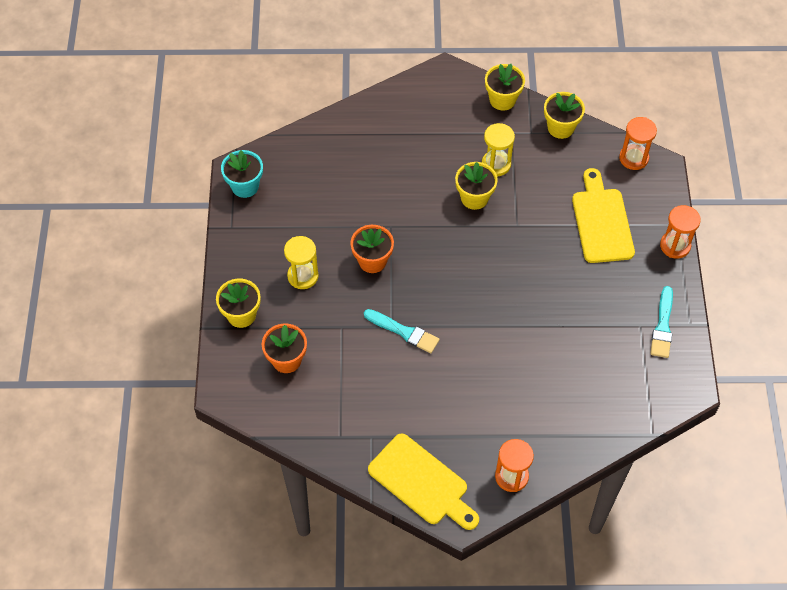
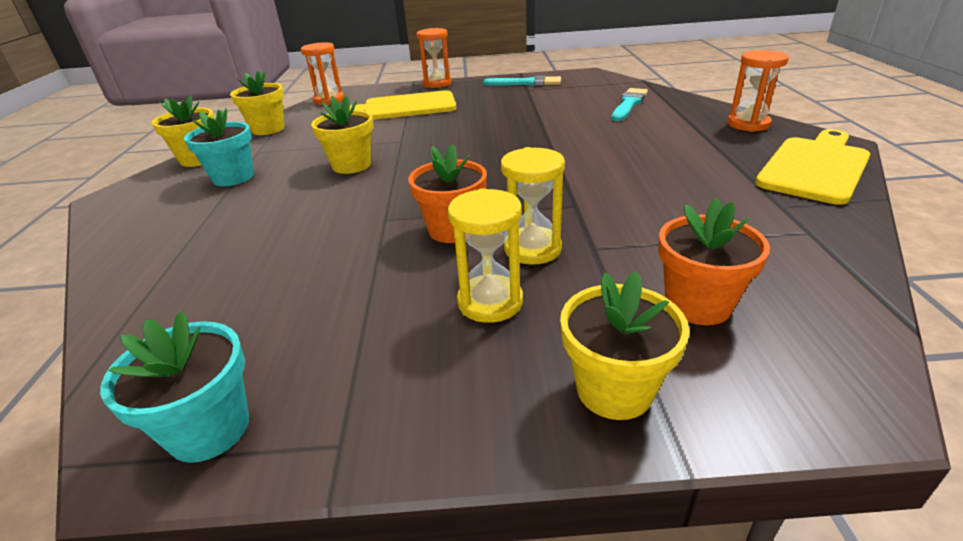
camera: 90 degrees left, 25 degrees down
turquoise brush [364,309,439,353] -> turquoise brush moved to [612,88,648,121]
yellow hourglass [482,123,515,176] -> yellow hourglass moved to [501,147,565,265]
none -> turquoise flower pot [184,108,254,186]

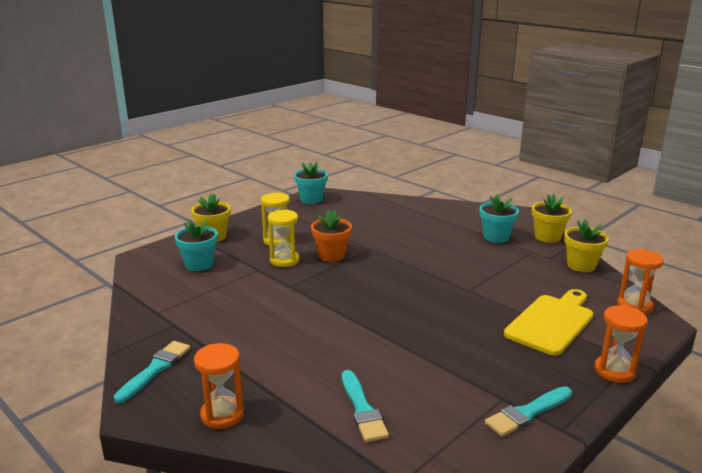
camera: 135 degrees right, 10 degrees down
yellow flower pot [311,96,373,174] -> none
orange flower pot [658,198,770,325] -> turquoise flower pot [175,219,218,271]
yellow cutting board [755,129,870,205] -> turquoise brush [114,341,190,403]

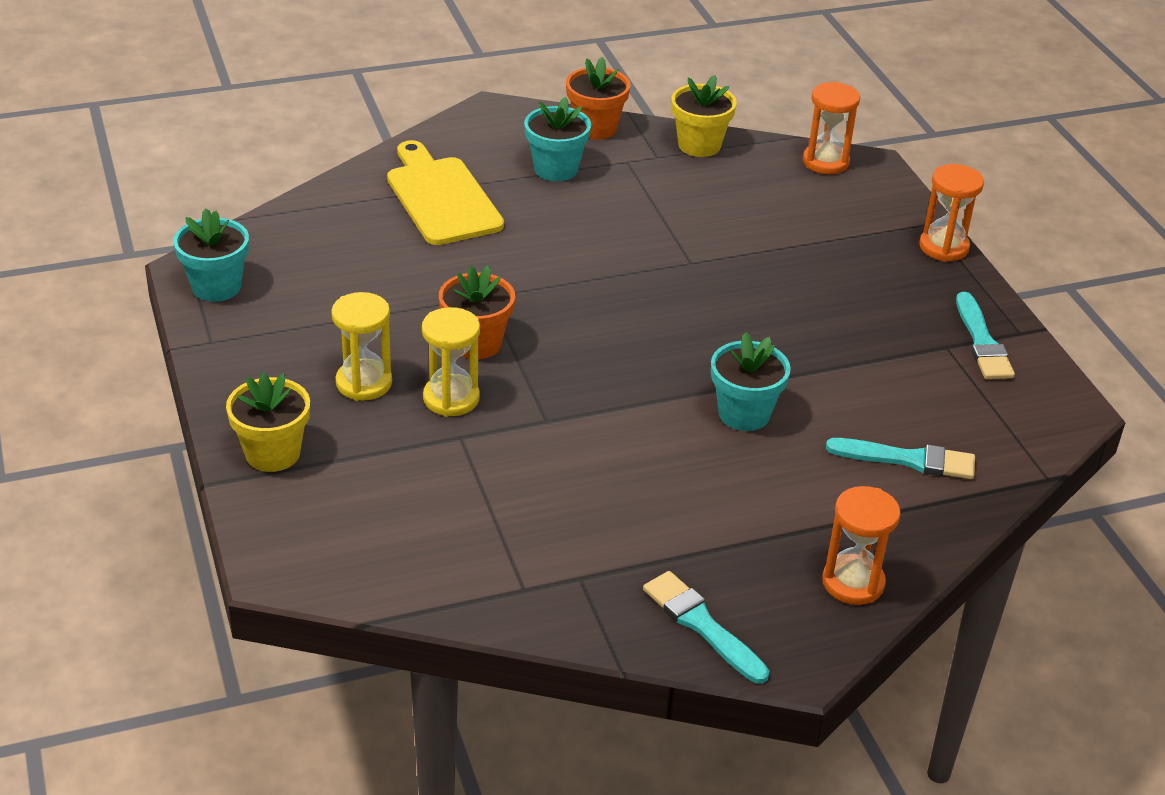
camera: 65 degrees left, 15 degrees up
turquoise flower pot [175,219,218,271] -> turquoise flower pot moved to [711,332,791,431]
yellow cutting board [504,289,594,356] -> yellow cutting board moved to [387,140,504,245]
yellow flower pot [532,194,572,243] -> orange flower pot [566,57,631,140]

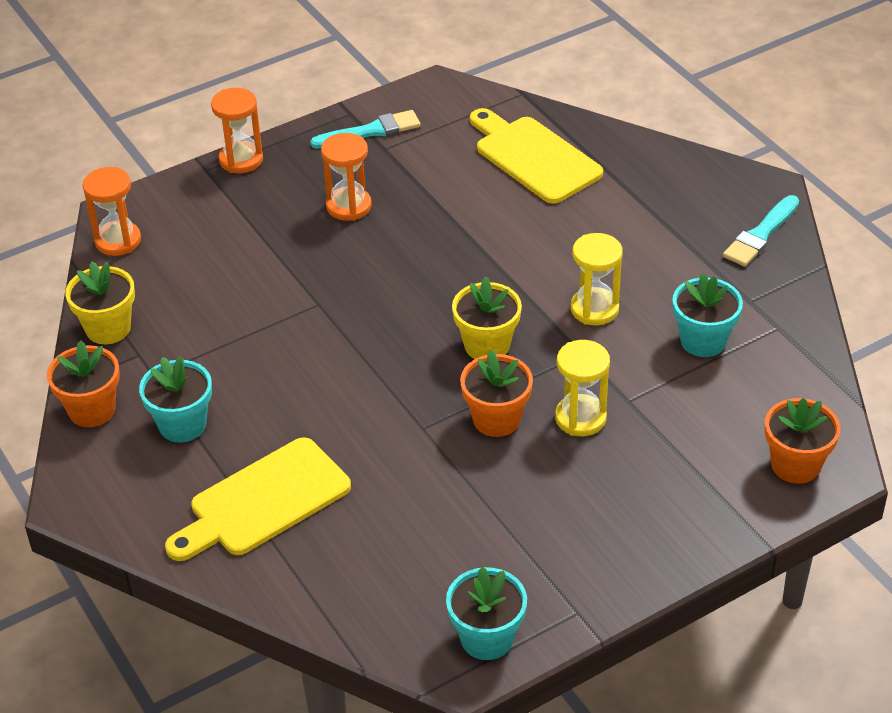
camera: 100 degrees left, 5 degrees up
yellow flower pot [226,372,310,472] -> yellow flower pot moved to [452,276,522,359]
yellow hourglass [331,292,392,401] -> yellow hourglass moved to [571,233,623,325]
turquoise flower pot [711,332,791,431] -> turquoise flower pot moved to [673,273,743,357]
orange hourglass [822,486,901,605] -> orange hourglass moved to [321,133,372,221]
turquoise brush [826,438,975,479] -> yellow cutting board [470,108,603,204]
none -> orange flower pot [765,398,841,484]

